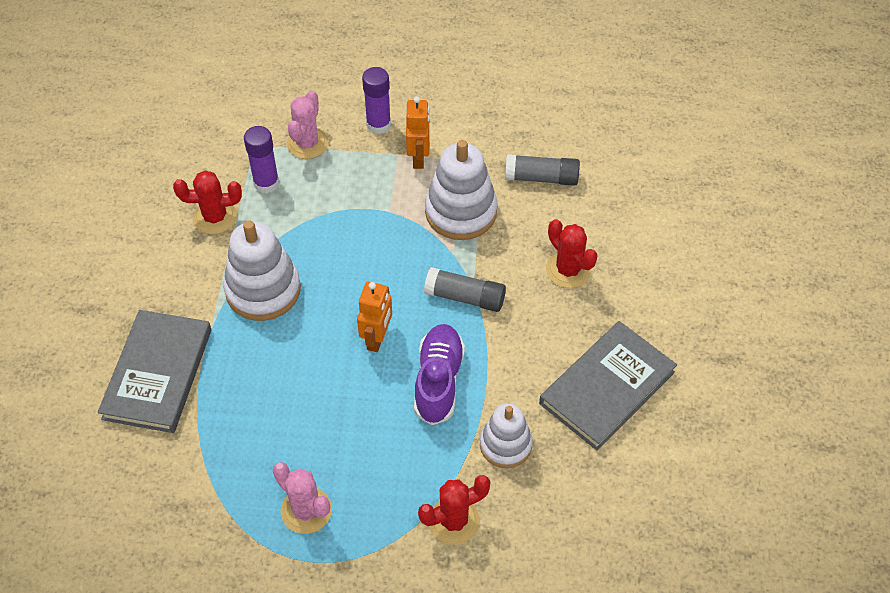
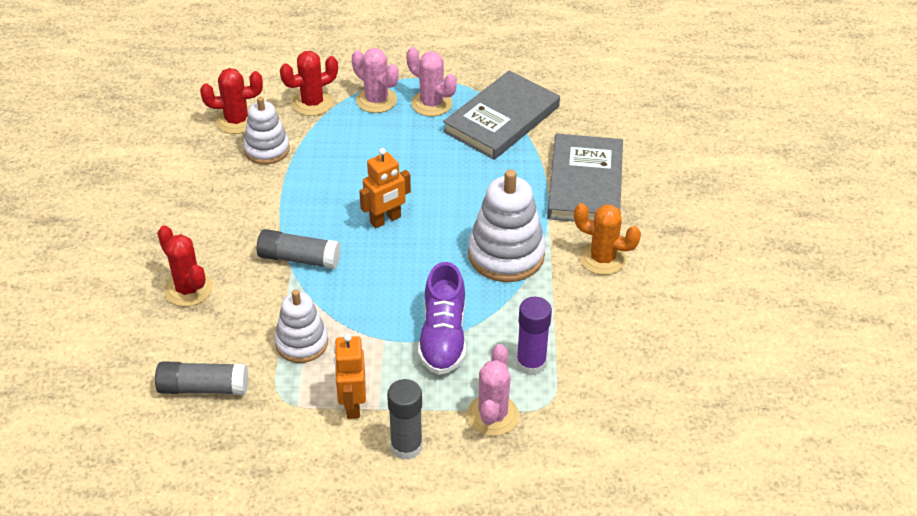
camera: 175 degrees right, 10 degrees down
red cactus [173,171,242,234] -> red cactus moved to [200,68,263,134]
orange robot [357,282,392,352] -> orange robot turned 135 degrees counterclockwise [359,148,411,228]
purple glue stick [362,67,391,134] -> grey glue stick [387,379,422,460]
purple shoe [414,324,465,425] -> purple shoe moved to [418,262,466,375]
white stacking toy [425,140,497,240] -> white stacking toy [275,289,328,363], size x0.64
grey book [539,321,677,451] -> grey book moved to [443,70,560,160]
none -> pink cactus [352,48,399,113]
none -> orange cactus [574,203,641,275]

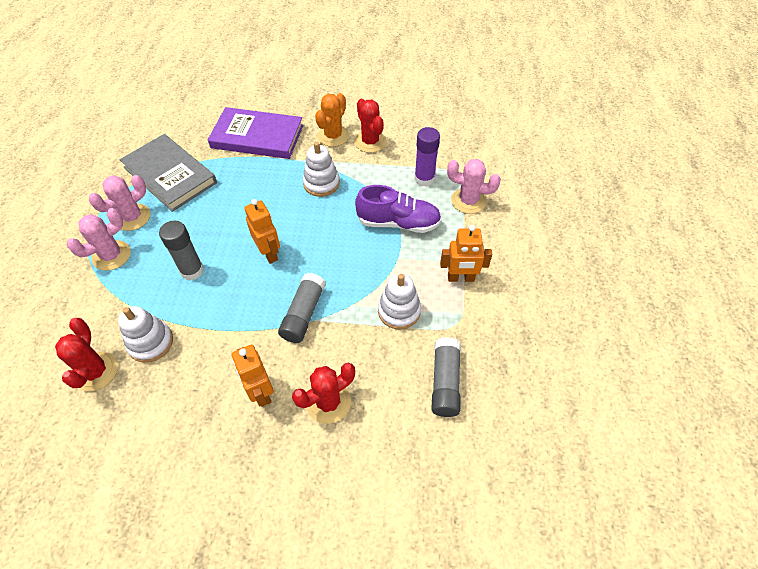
camera: 85 degrees left, 10 degrees up
red cactus [280,51,338,116] -> red cactus moved to [354,99,386,153]
grey glue stick [387,379,422,460] -> grey glue stick moved to [159,221,204,280]
white stacking toy [468,169,546,282] -> white stacking toy [303,142,340,197], size x0.64
grey book [547,134,623,222] -> purple book [208,107,303,159]
none -> orange robot [232,344,274,407]

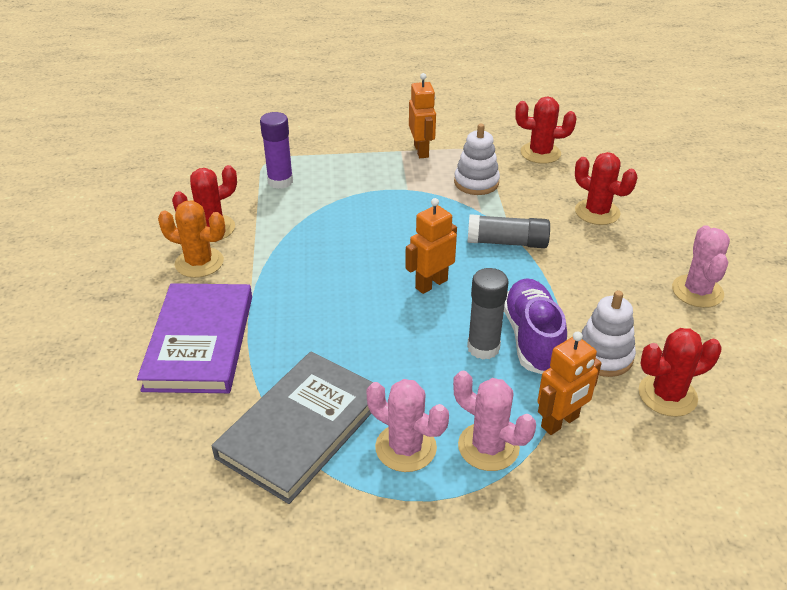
camera: 100 degrees left, 15 degrees down
orange robot [232,344,274,407] -> orange robot moved to [537,331,602,435]
white stacking toy [303,142,340,197] -> none
purple shoe [355,185,442,233] -> purple shoe moved to [504,278,567,374]
grey glue stick [431,337,461,417] -> red cactus [516,96,576,164]
pink cactus [447,159,501,214] -> pink cactus moved to [672,225,730,308]

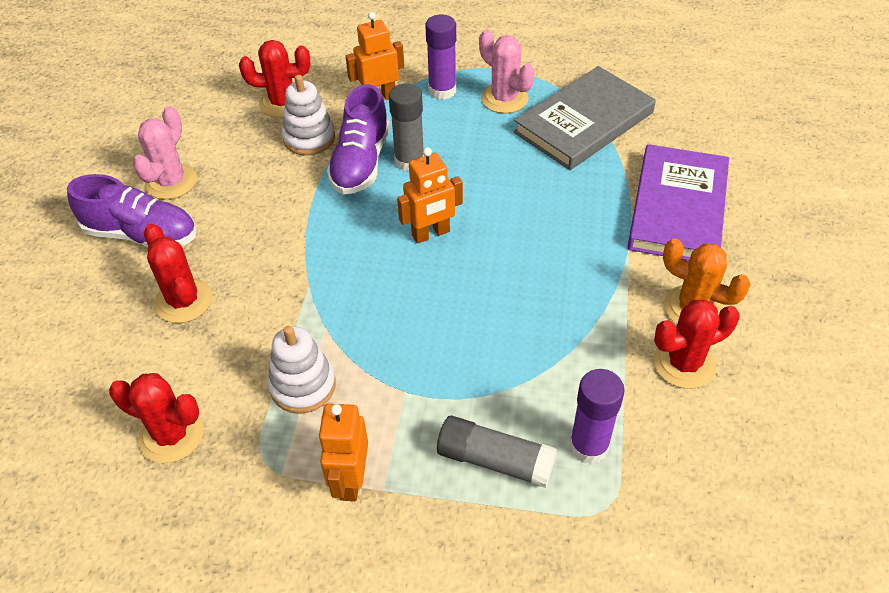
camera: 165 degrees left, 10 degrees up
pink cactus [453,371,536,471] -> purple glue stick [425,15,456,100]
grey glue stick [467,214,550,248] -> grey glue stick moved to [437,416,557,488]
none -> purple shoe [67,174,197,247]

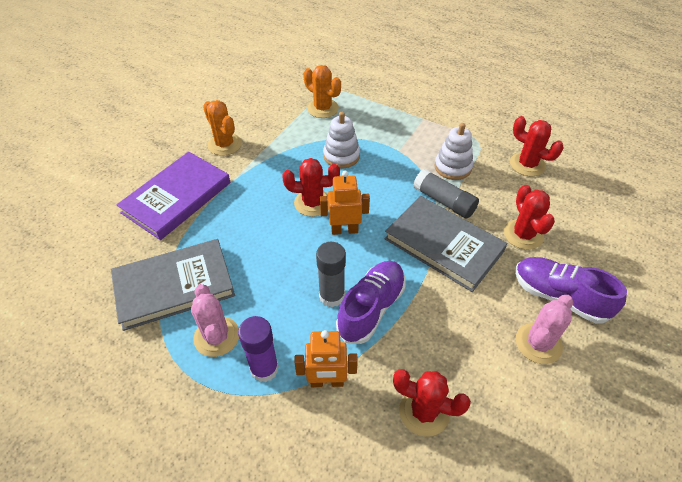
camera: 160 degrees left, 0 degrees up
white stacking toy [282,75,335,155] -> white stacking toy moved to [323,112,360,168]
orange robot [318,404,368,501] -> none
grey glue stick [437,416,557,488] -> grey glue stick moved to [413,169,479,218]
purple glue stick [569,369,625,464] -> orange cactus [303,65,341,118]
red cactus [654,300,740,389] -> red cactus moved to [282,158,340,217]
none -> grey book [385,196,507,292]

